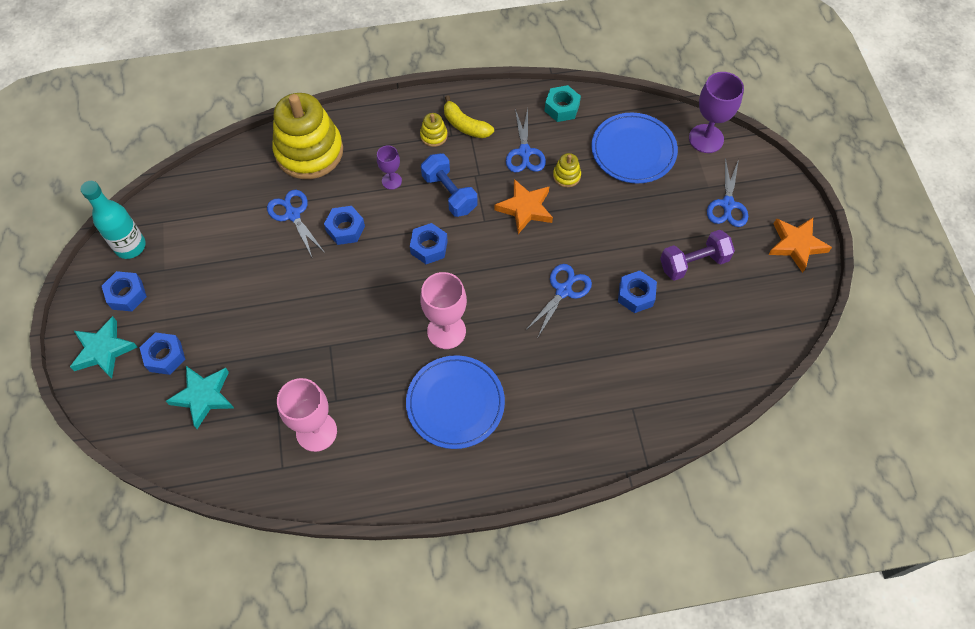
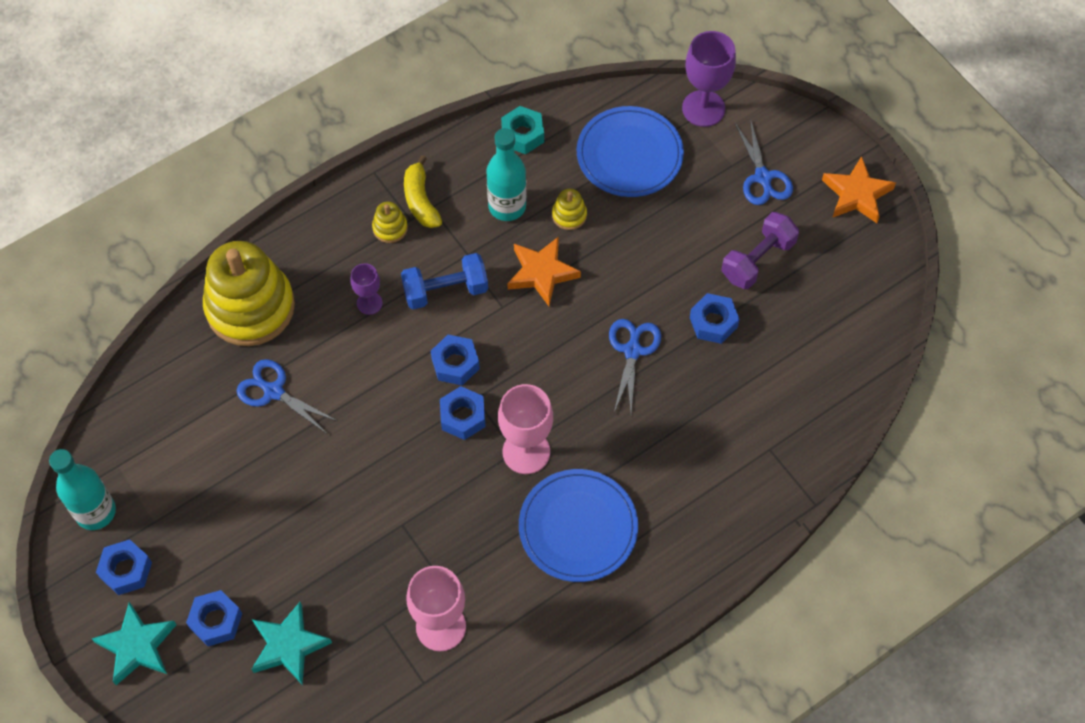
camera: 25 degrees left, 0 degrees up
blue nut [324,206,365,245] -> blue nut moved to [440,386,486,440]
blue dumbbell [421,153,477,217] -> blue dumbbell turned 45 degrees counterclockwise [401,253,488,309]
yellow banana [444,95,494,138] -> yellow banana turned 60 degrees clockwise [404,155,442,228]
blue scissors [506,108,546,172] -> turquoise bottle [486,128,527,221]

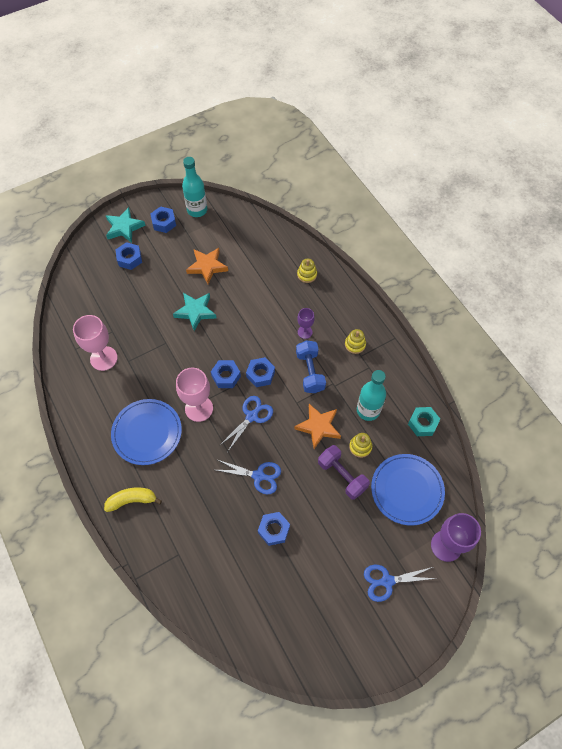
camera: 95 degrees right, 0 degrees up
yellow stacking toy [203,241,295,346] -> yellow stacking toy [297,259,317,283], size x0.40
blue scissors [236,359,337,434] -> blue scissors moved to [219,396,273,451]
turquoise star [252,602,332,685] -> turquoise star moved to [173,293,217,331]
yellow banana [404,155,442,228] -> yellow banana moved to [104,487,162,512]
purple dumbbell [722,212,799,289] -> purple dumbbell moved to [318,445,370,500]
orange star [822,156,896,223] -> orange star moved to [186,248,228,284]

